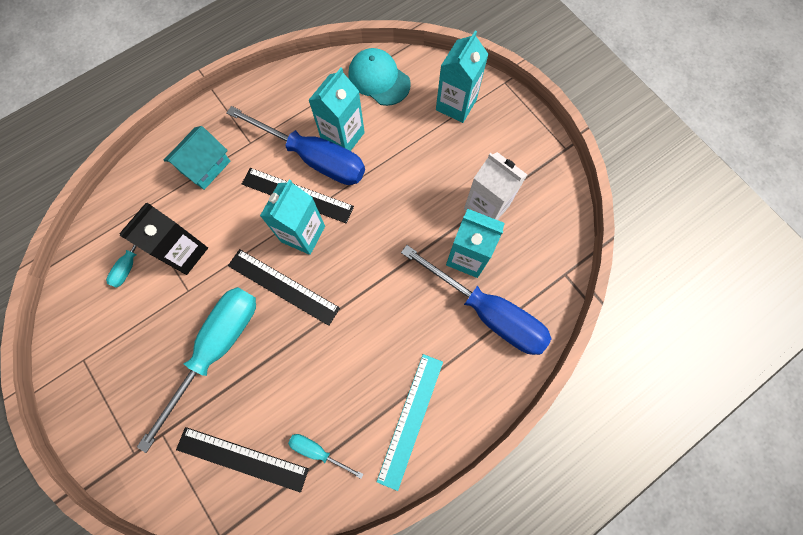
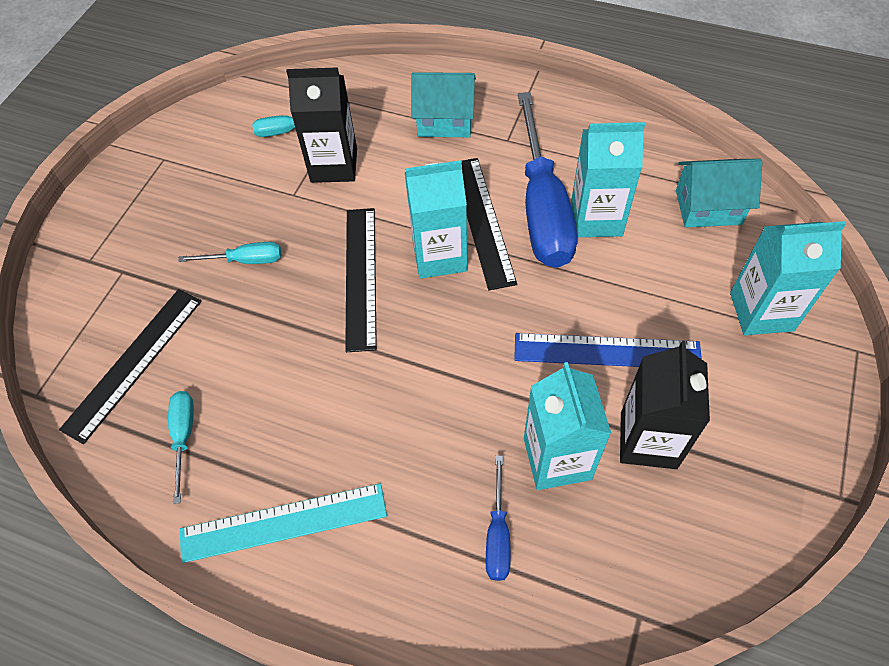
camera: 60 degrees right, 15 degrees down
turquoise screwdriver [137,287,256,453] -> turquoise screwdriver [178,242,282,264], size x0.45
black ruler [176,427,309,493] -> black ruler turned 45 degrees clockwise [59,289,202,444]
turquoise cap [348,48,411,106] -> turquoise house [676,159,762,227]
blue screwdriver [401,245,552,355] -> blue screwdriver [486,455,511,581], size x0.45
white carton [464,152,527,220] -> black carton [620,341,710,469]
none -> blue ruler [514,333,702,367]

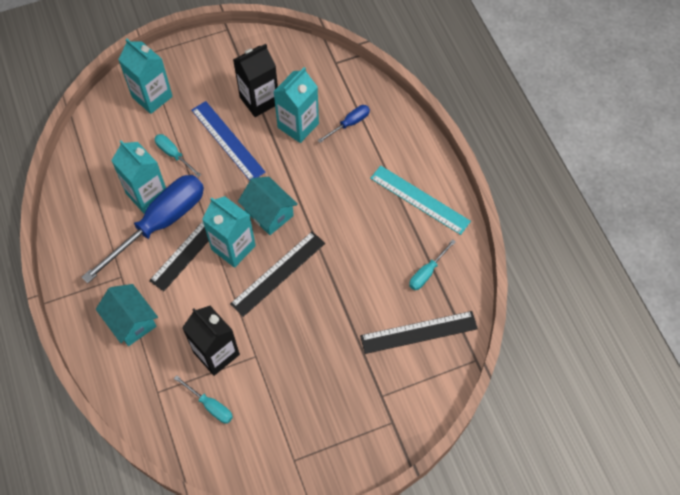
camera: 135 degrees left, 5 degrees up
turquoise screwdriver [178,242,282,264] -> turquoise screwdriver moved to [154,134,201,177]
turquoise house [676,159,762,227] -> turquoise house moved to [238,177,298,235]

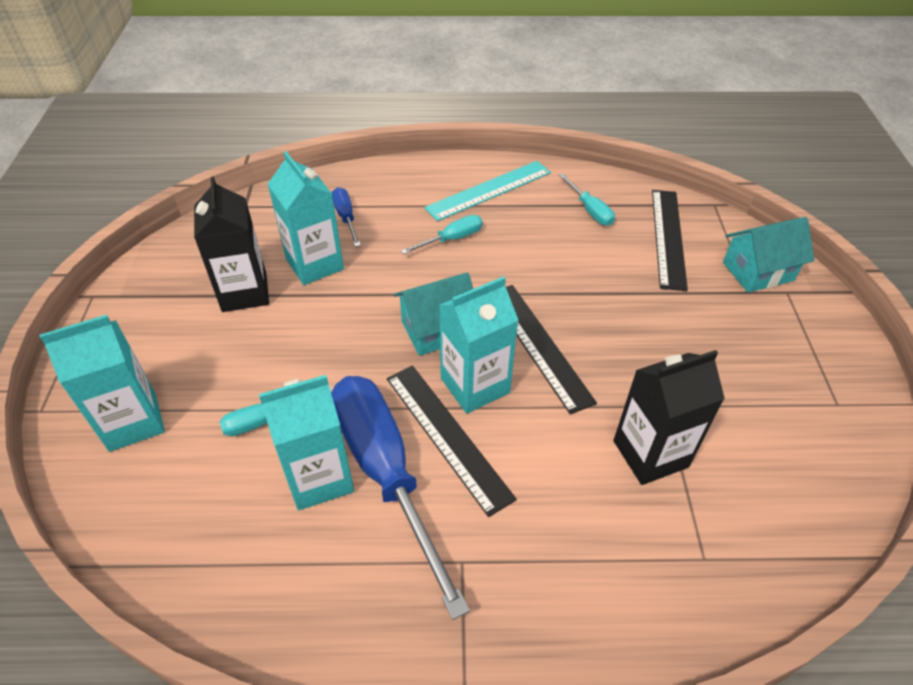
camera: 70 degrees left, 15 degrees down
turquoise house [96,284,158,346] -> turquoise house moved to [723,217,814,293]
turquoise screwdriver [174,375,233,423] -> turquoise screwdriver moved to [401,215,483,254]
blue ruler [191,101,266,181] -> none

